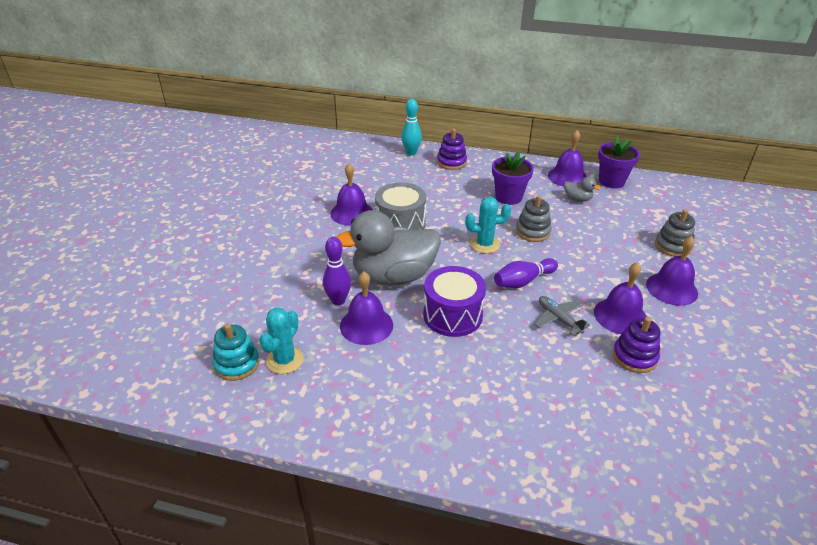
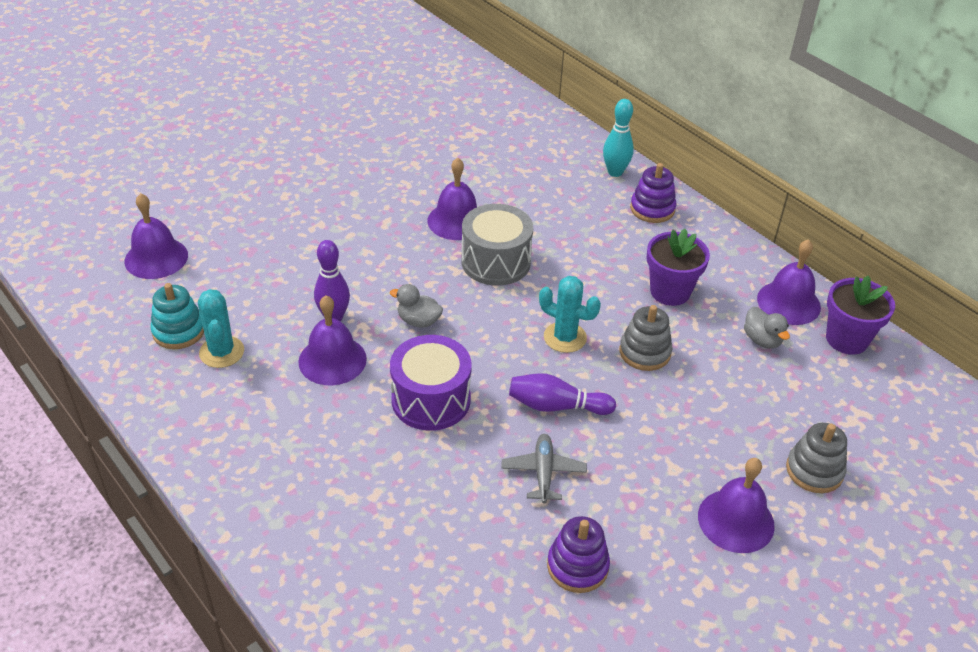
camera: 35 degrees right, 5 degrees up
turquoise cactus [259,308,304,374] -> turquoise cactus turned 75 degrees counterclockwise [198,289,244,368]
grey duck [336,210,441,285] -> grey duck [390,284,443,328], size x0.41
purple bell [594,263,647,334] -> purple bell moved to [125,193,188,279]

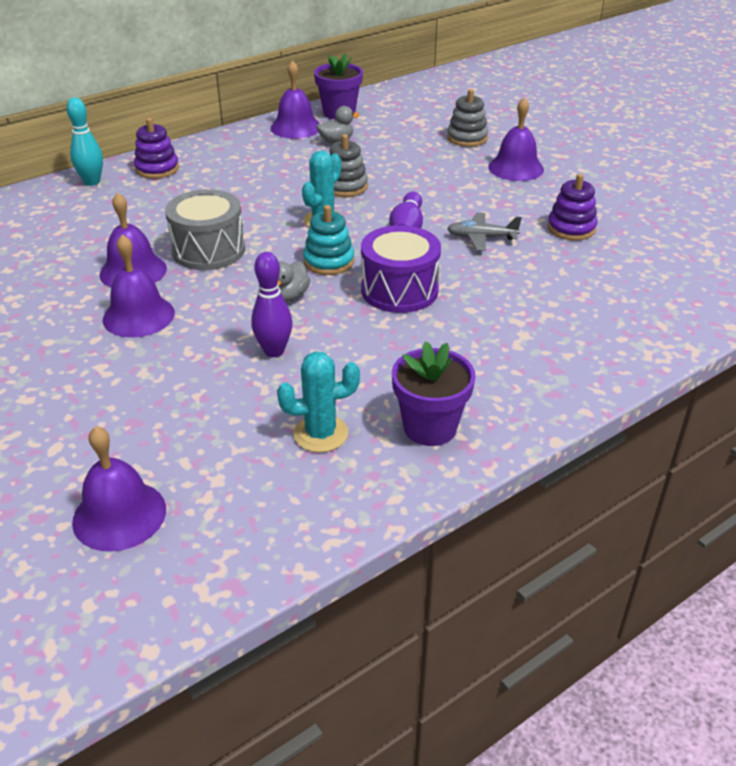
camera: 85 degrees left, 5 degrees down
turquoise stacking toy [150,283,204,349] -> turquoise stacking toy moved to [303,205,354,275]
purple bell [298,295,367,385] -> purple bell moved to [102,234,175,338]
purple flower pot [646,229,710,306] -> purple flower pot moved to [392,341,476,446]

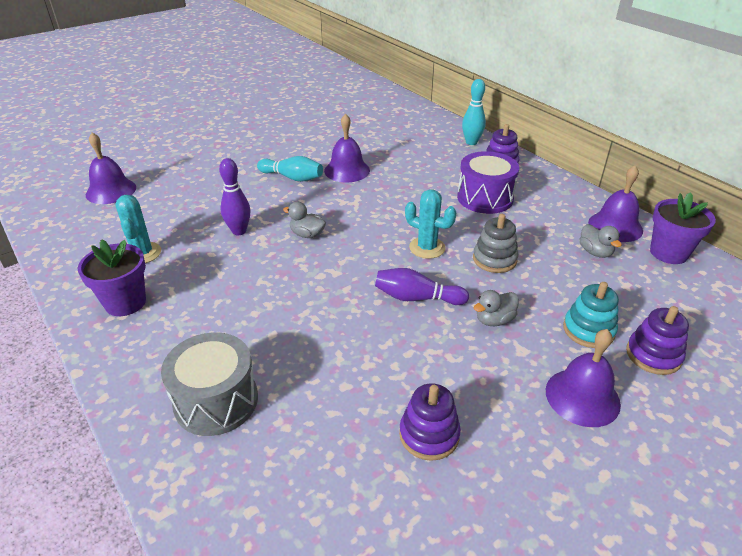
camera: 90 degrees right, 0 degrees up
purple bell [102,234,175,338] -> turquoise bowling pin [257,156,323,182]
grey drum [165,189,245,270] -> grey drum moved to [161,332,258,436]
turquoise stacking toy [303,205,354,275] -> turquoise stacking toy moved to [563,282,619,348]
purple drum [361,225,441,313] -> purple drum moved to [457,151,519,214]
grey stacking toy [447,89,488,147] -> purple stacking toy [626,306,689,375]
grey plane [447,213,522,251] -> none
none -> grey duck [474,290,519,326]

